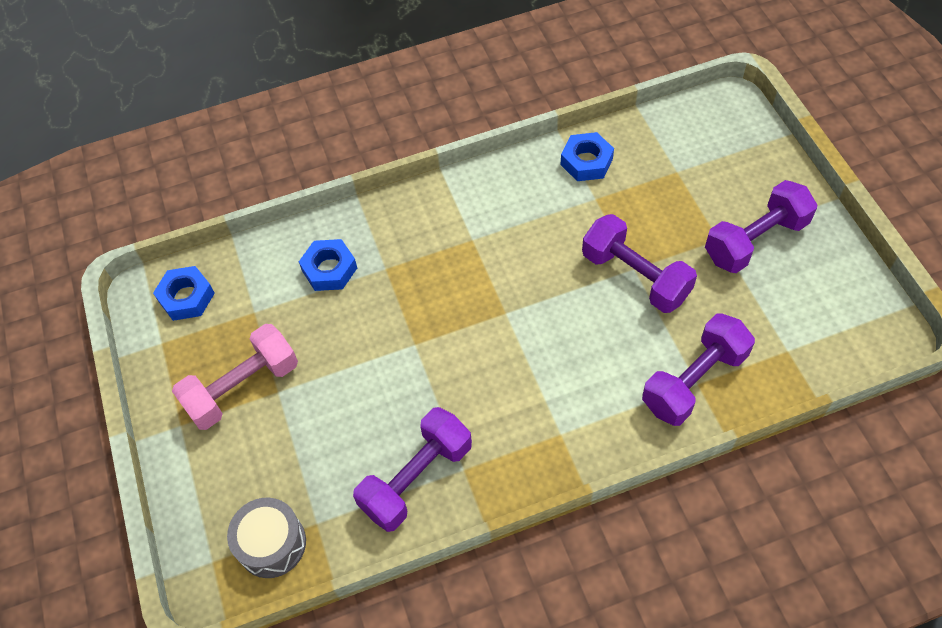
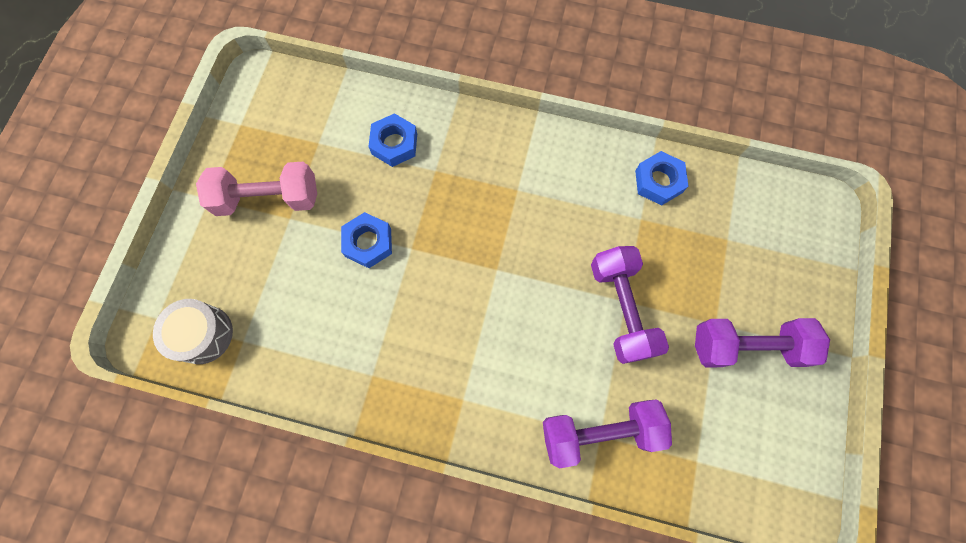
camera: 30 degrees right, 15 degrees up
blue nut [153,266,215,321] -> blue nut moved to [341,212,392,268]
purple dumbbell [353,407,472,532] -> none

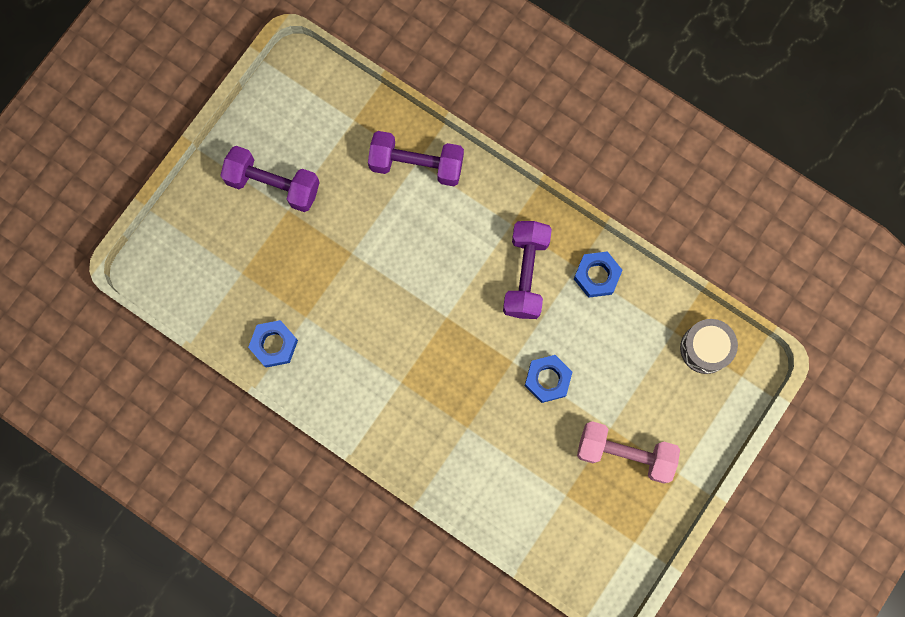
camera: 160 degrees left, 5 degrees up
blue nut [368,113,417,167] -> blue nut moved to [574,251,622,298]
purple dumbbell [591,246,669,364] -> purple dumbbell moved to [503,221,552,319]

